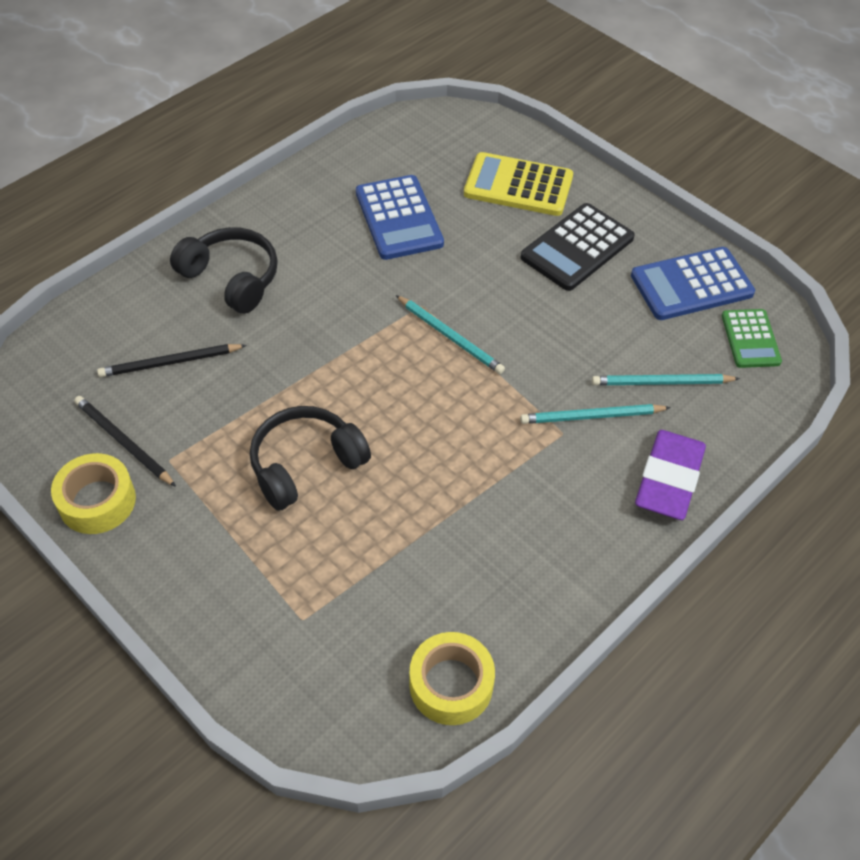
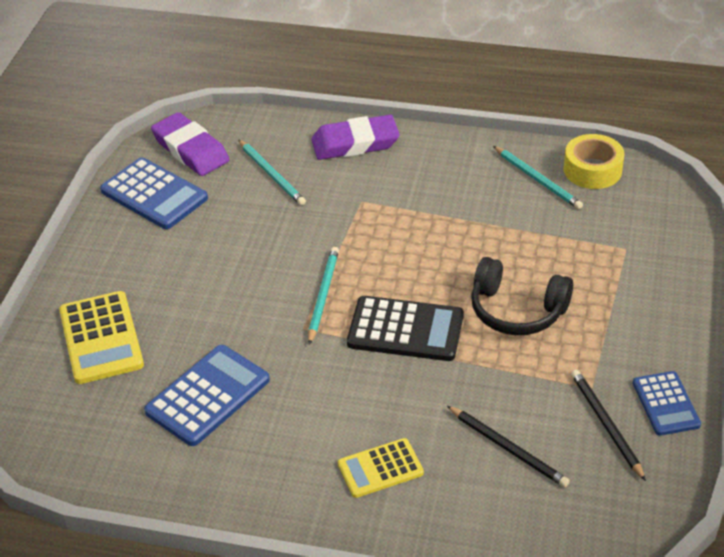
camera: 120 degrees left, 10 degrees down
yellow tape [51,453,136,534] -> blue calculator [633,371,701,436]
black pencil [74,396,176,487] -> black pencil turned 150 degrees clockwise [571,370,646,481]
black headphones [170,227,278,314] -> yellow calculator [338,438,424,498]
turquoise pencil [520,404,671,424] -> turquoise pencil moved to [493,146,583,209]
black calculator [521,203,635,291] -> black calculator moved to [347,296,464,361]
green calculator [722,309,782,368] -> purple eraser [151,112,230,176]

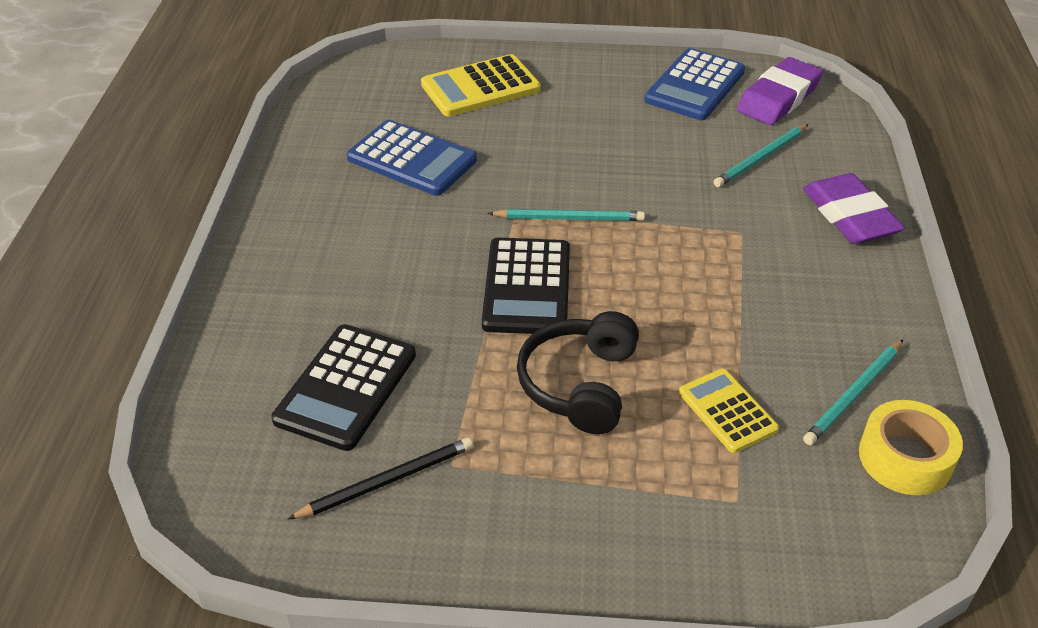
camera: 80 degrees right, 0 degrees up
yellow calculator [338,438,424,498] -> yellow calculator moved to [679,368,779,453]
black pencil [447,406,570,487] -> black calculator [271,324,416,451]
blue calculator [633,371,701,436] -> none

